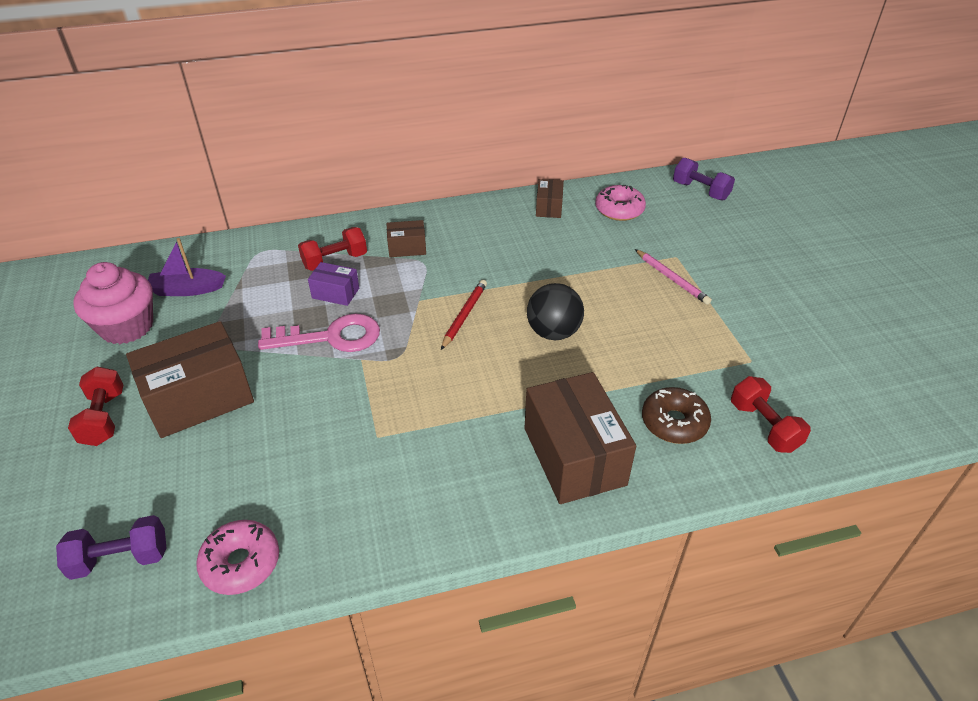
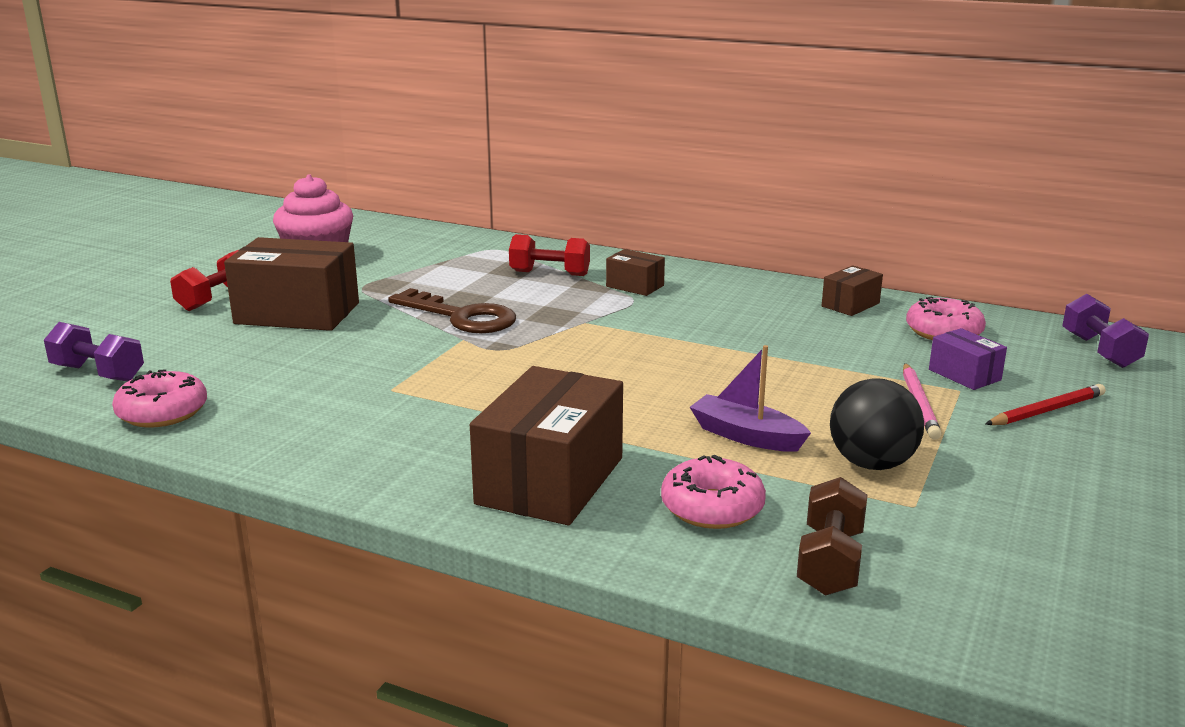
camera: 40 degrees right, 20 degrees down
purple boat [148,238,226,296] -> purple boat moved to [690,345,811,452]
pink key [258,314,380,352] -> brown key [388,288,516,333]
purple box [308,262,359,306] -> purple box moved to [929,328,1007,390]
red pencil [441,280,487,350] -> red pencil moved to [985,384,1106,425]
black ball [527,283,584,340] -> black ball moved to [830,378,924,470]
brown donut [642,387,711,444] -> pink donut [661,455,766,529]
red dumbbell [731,376,811,453] -> brown dumbbell [797,477,867,596]

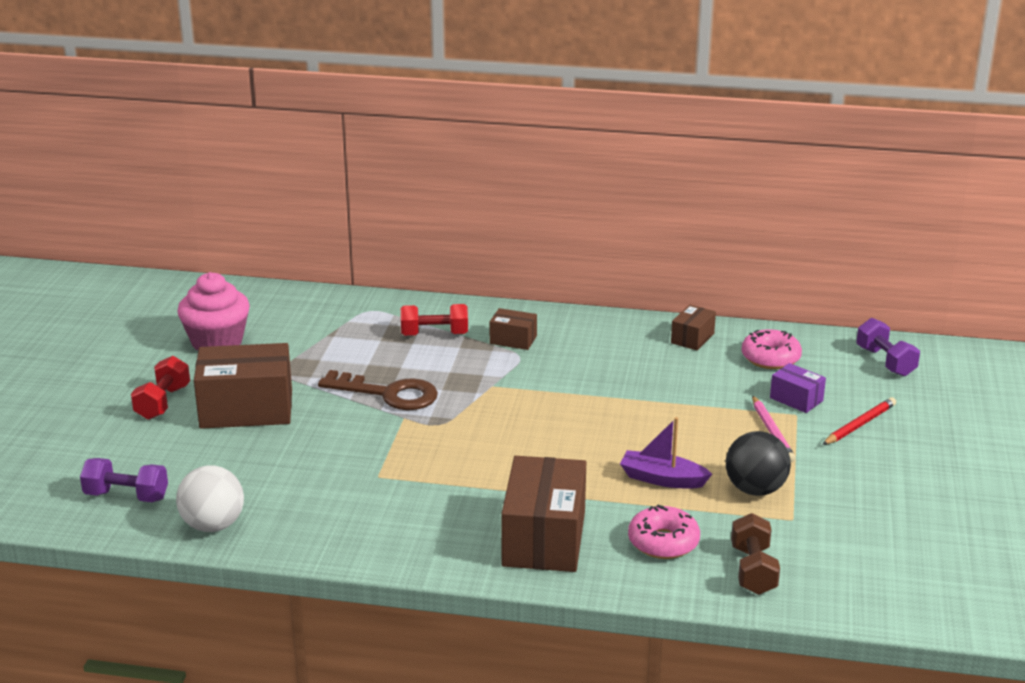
camera: 15 degrees left, 5 degrees up
pink donut [112,369,207,428] -> white ball [176,465,244,532]

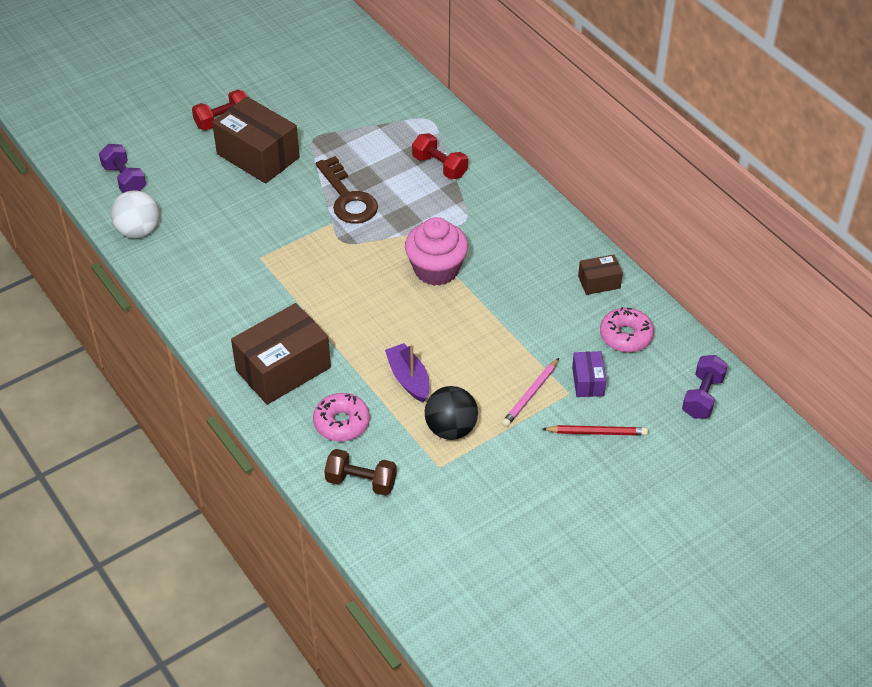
camera: 45 degrees right, 20 degrees up
pink cupcake [177,272,250,350] -> pink cupcake moved to [405,217,468,286]
brown box [490,308,537,350] -> none
brown dumbbell [731,513,780,595] -> brown dumbbell turned 60 degrees clockwise [324,449,397,496]

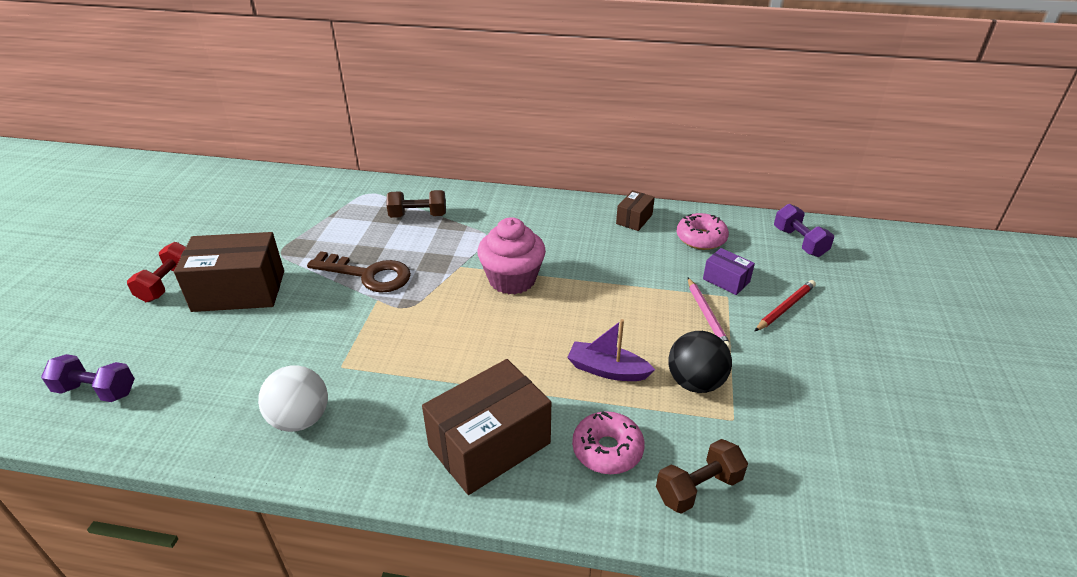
camera: 45 degrees left, 10 degrees down
white ball [111,190,159,238] -> white ball moved to [258,365,328,432]
brown box [231,303,331,405] -> brown box turned 45 degrees clockwise [422,359,551,495]
red dumbbell [412,133,468,179] -> brown dumbbell [387,190,446,218]

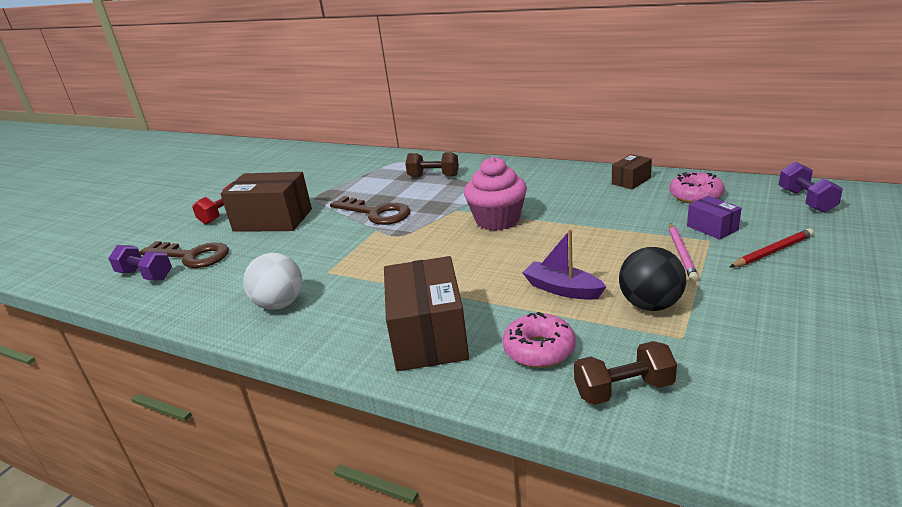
camera: 20 degrees right, 10 degrees down
brown box [422,359,551,495] -> brown box turned 75 degrees counterclockwise [384,256,469,371]
none -> brown key [140,241,229,268]

